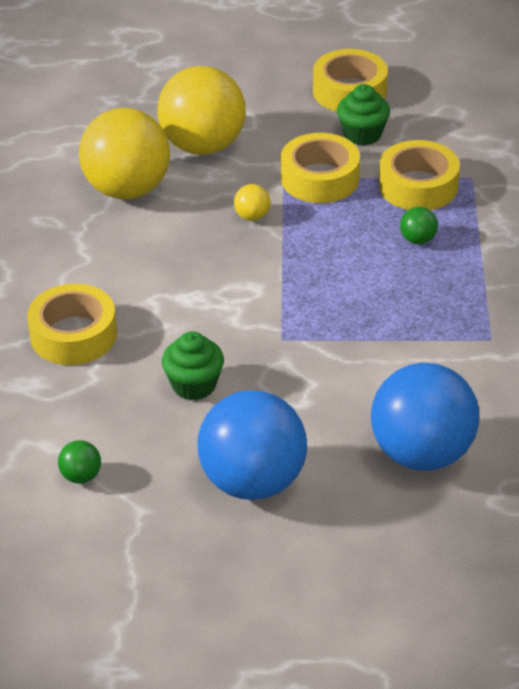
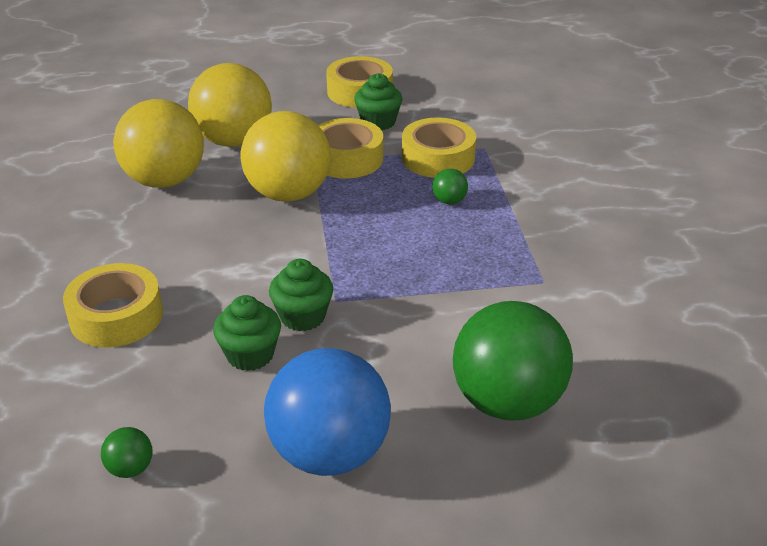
camera: 10 degrees left, 5 degrees down
yellow ball [234,184,271,221] -> yellow ball [240,111,331,202], size x2.50
blue ball [371,363,479,471] -> green ball [453,301,573,421]
none -> green cupcake [269,259,333,331]

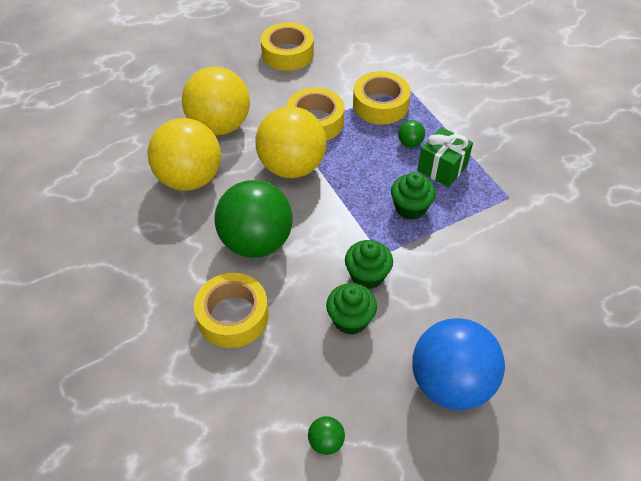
camera: 20 degrees left, 15 degrees up
green cupcake [354,73,403,130] -> green cupcake moved to [391,172,436,220]
green ball [453,301,573,421] -> green ball moved to [214,180,293,258]
none -> green gift [417,127,473,187]

